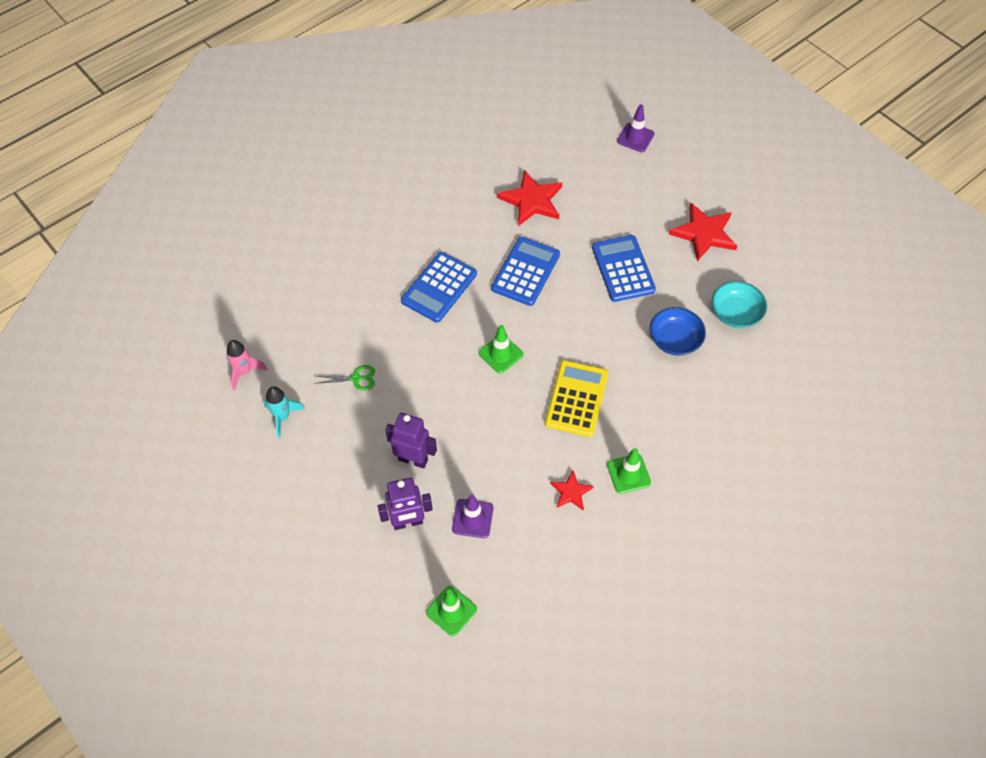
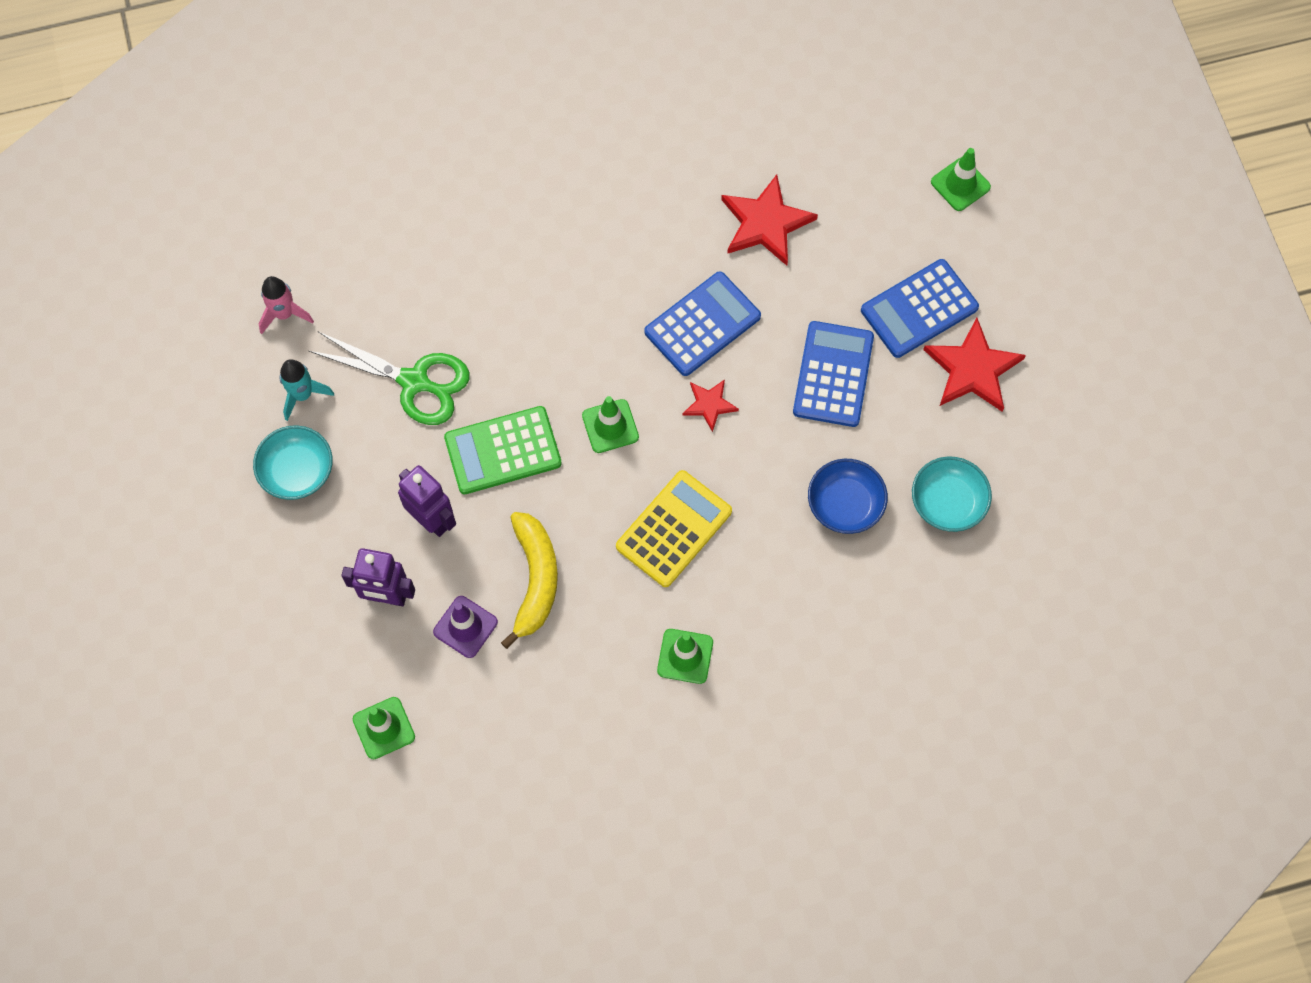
camera: 25 degrees right, 10 degrees up
green scissors [314,365,375,391] -> green scissors [309,332,470,425], size x1.96
blue calculator [401,252,477,323] -> blue calculator moved to [861,259,979,358]
red star [550,471,594,511] -> red star moved to [683,380,739,432]
purple traffic cone [617,104,655,152] -> green traffic cone [931,148,991,211]
none -> turquoise bowl [253,425,332,500]
none -> green calculator [444,406,562,494]
none -> yellow banana [501,512,558,649]

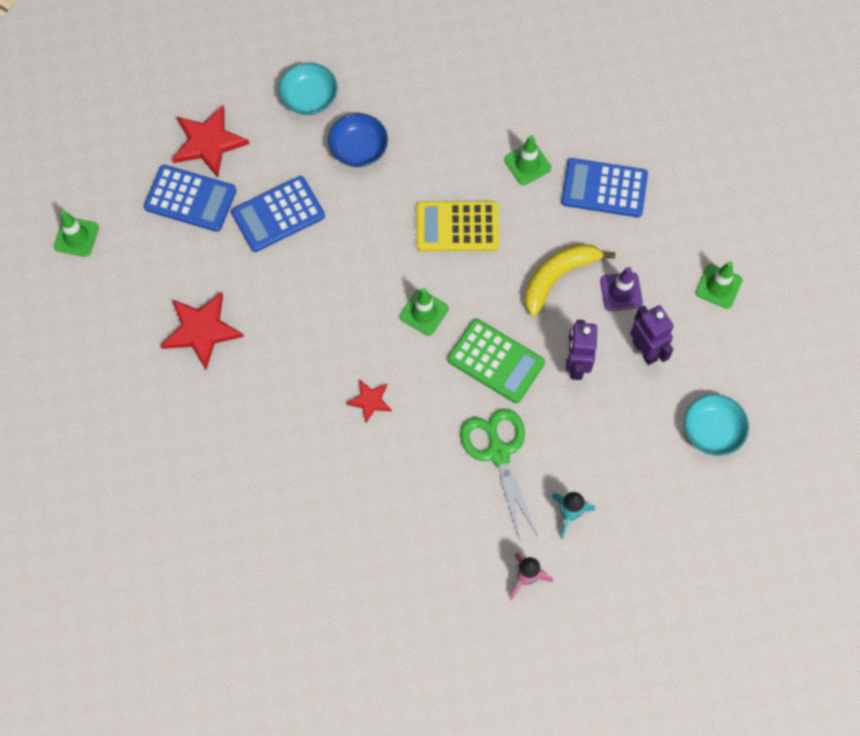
camera: 130 degrees left, 0 degrees up
turquoise bowl [253,425,332,500] -> turquoise bowl moved to [684,394,749,456]
blue calculator [644,272,761,376] -> blue calculator moved to [561,158,648,217]
red star [683,380,739,432] -> red star moved to [346,379,391,423]

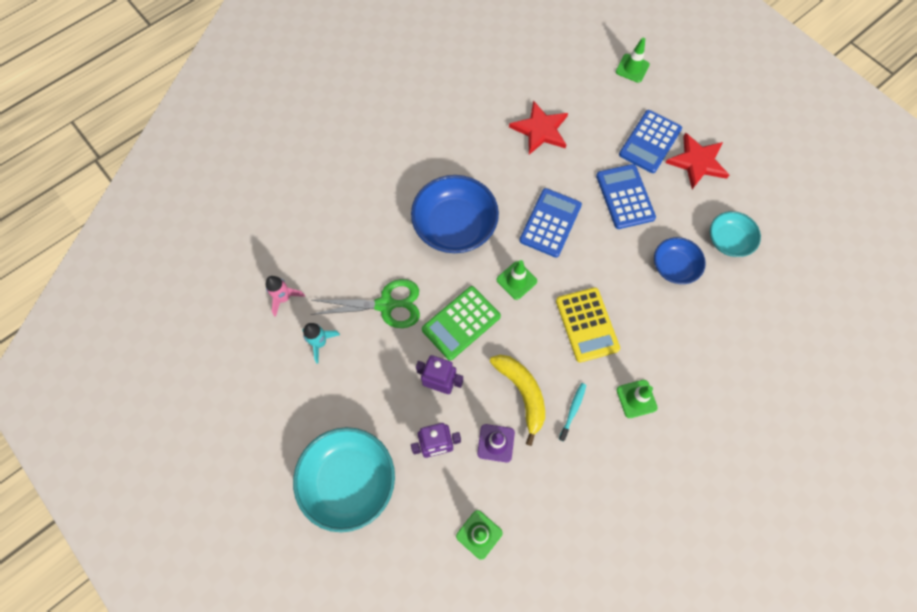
camera: 105 degrees right, 0 degrees up
red star [346,379,391,423] -> blue bowl [411,175,499,253]
yellow calculator [416,201,499,251] -> yellow calculator turned 150 degrees clockwise [556,287,620,363]
blue calculator [561,158,648,217] -> blue calculator moved to [519,188,582,257]
turquoise bowl [684,394,749,456] -> turquoise bowl [293,427,395,532], size x1.72
none -> turquoise toothbrush [559,383,586,442]

